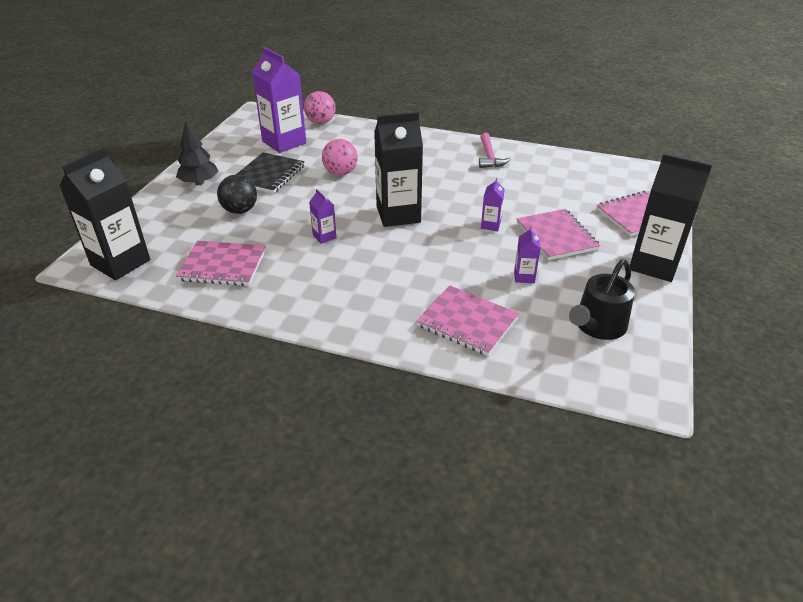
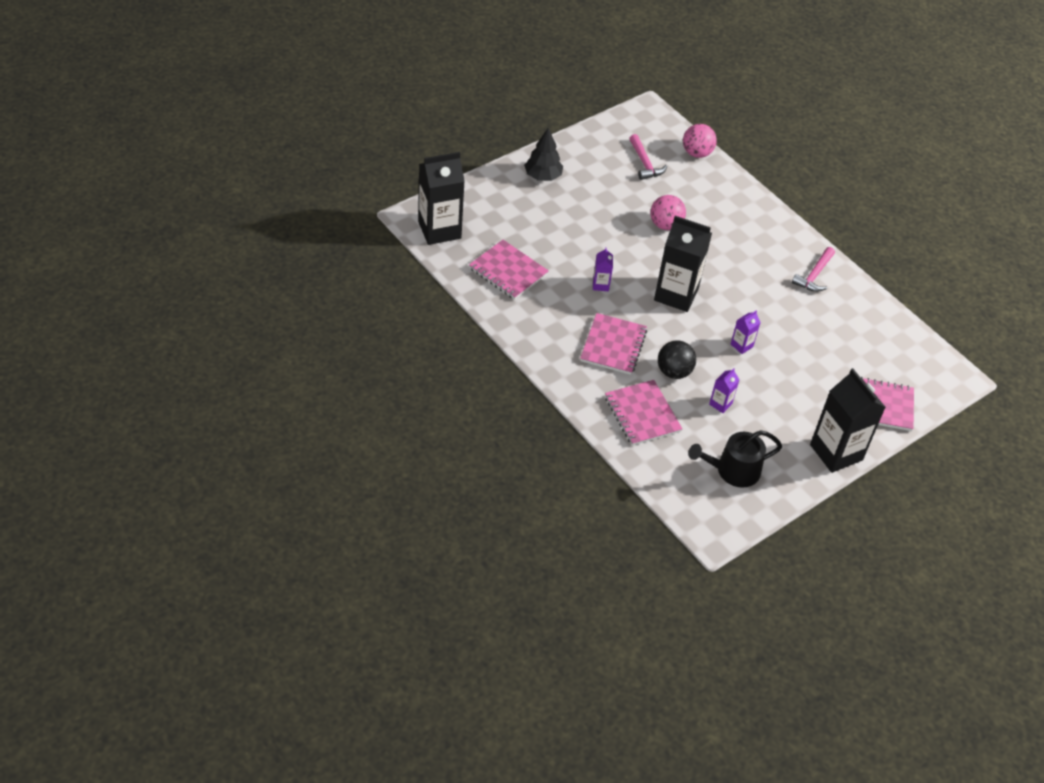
camera: 30 degrees right, 10 degrees up
black ball [217,175,257,214] -> black ball moved to [658,341,696,379]
black notebook [236,152,305,193] -> none
purple carton [252,47,306,153] -> pink hammer [629,134,667,180]
pink notebook [517,209,600,260] -> pink notebook moved to [580,313,647,375]

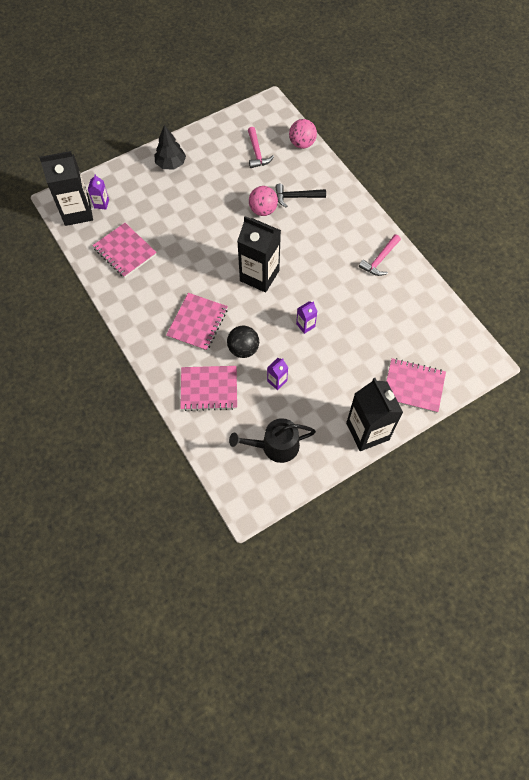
camera: 10 degrees right, 15 degrees up
purple carton [593,247,613,291] -> purple carton moved to [88,174,109,210]
pink notebook [605,380,682,446] -> pink notebook turned 75 degrees counterclockwise [180,366,237,411]
none -> black hammer [275,184,326,207]

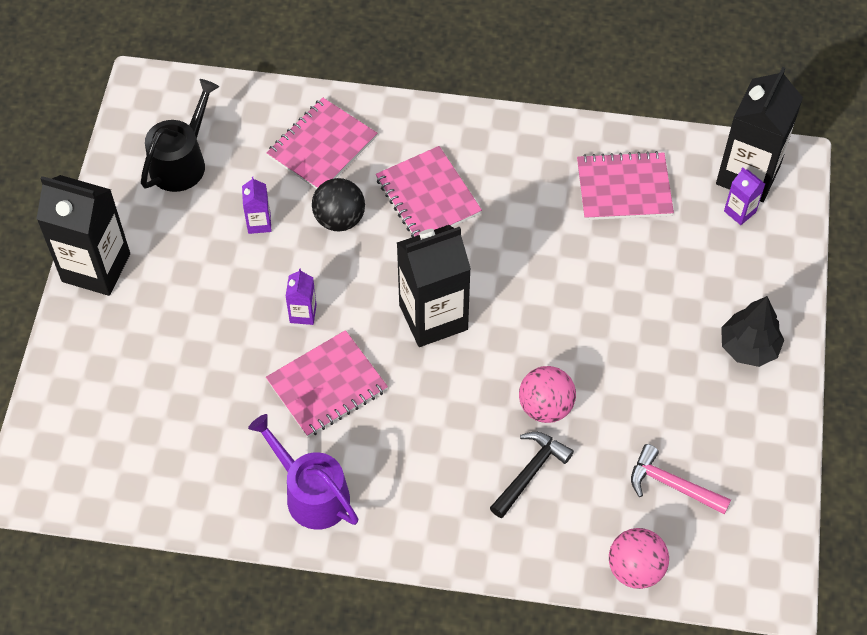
camera: 130 degrees right, 5 degrees down
pink hammer [359,234,401,276] -> purple watering can [248,414,358,530]
pink notebook [387,358,446,413] -> pink notebook moved to [266,330,388,437]

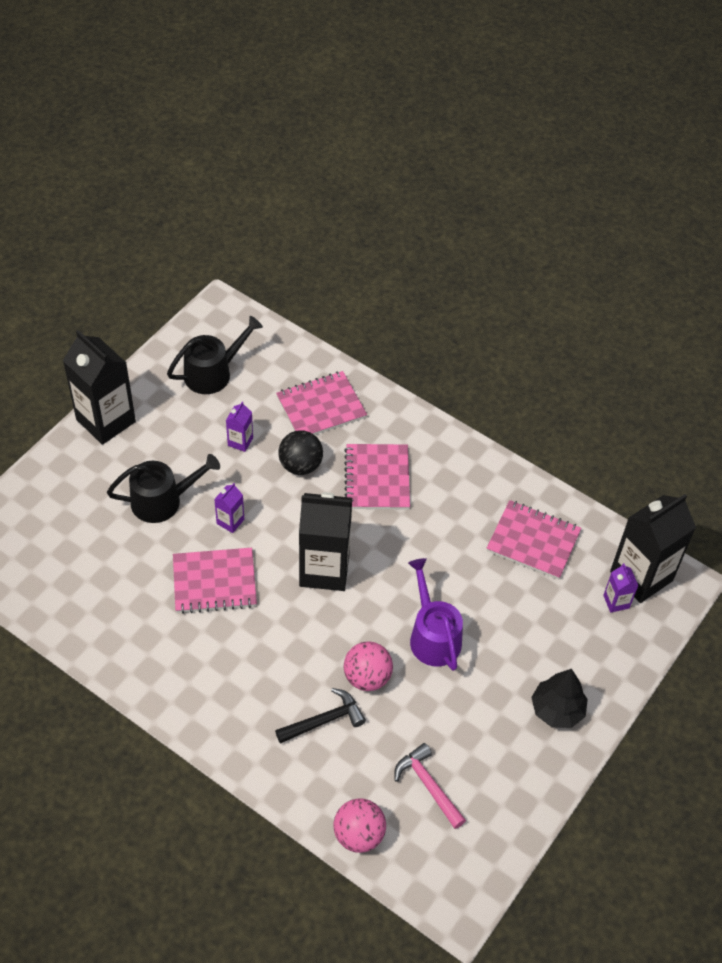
camera: 25 degrees right, 5 degrees down
purple watering can [248,414,358,530] -> purple watering can moved to [408,558,463,671]
none -> black watering can [107,454,220,523]

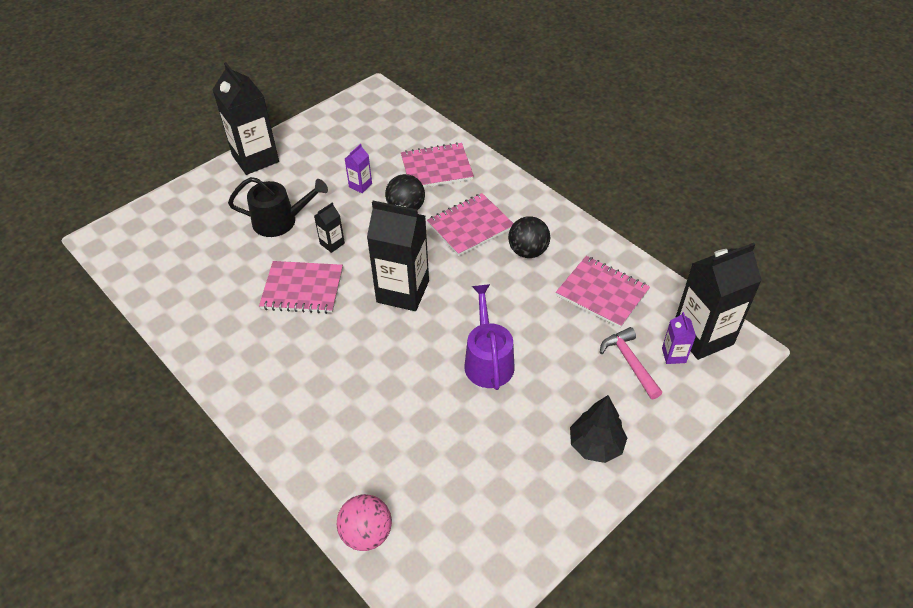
camera: 15 degrees right, 5 degrees down
black watering can [167,316,263,394] -> none
purple carton [214,483,244,533] -> black carton [314,202,345,253]
black hammer [275,688,366,744] -> none
pink notebook [344,444,410,509] -> pink notebook turned 45 degrees clockwise [427,193,514,256]
pink ball [344,641,393,691] -> none
pink hammer [394,743,466,829] -> pink hammer moved to [600,327,662,399]
none -> black ball [508,216,550,258]

